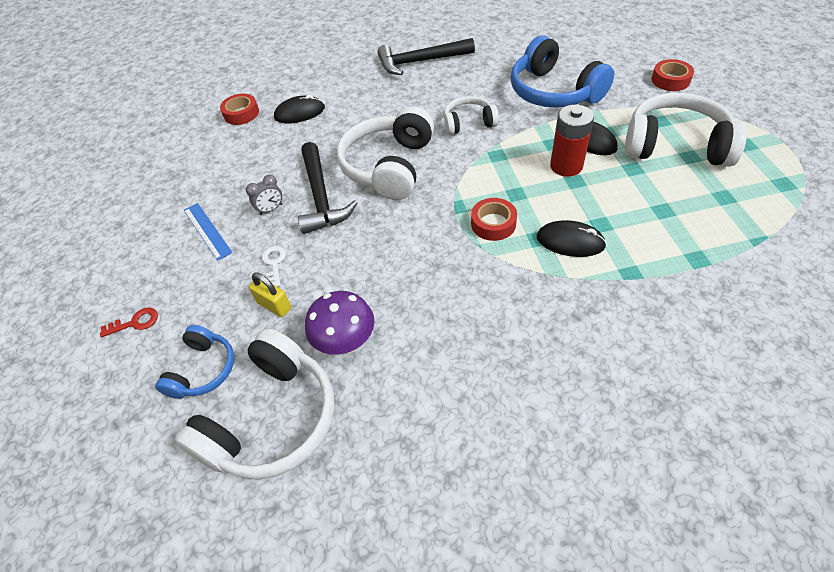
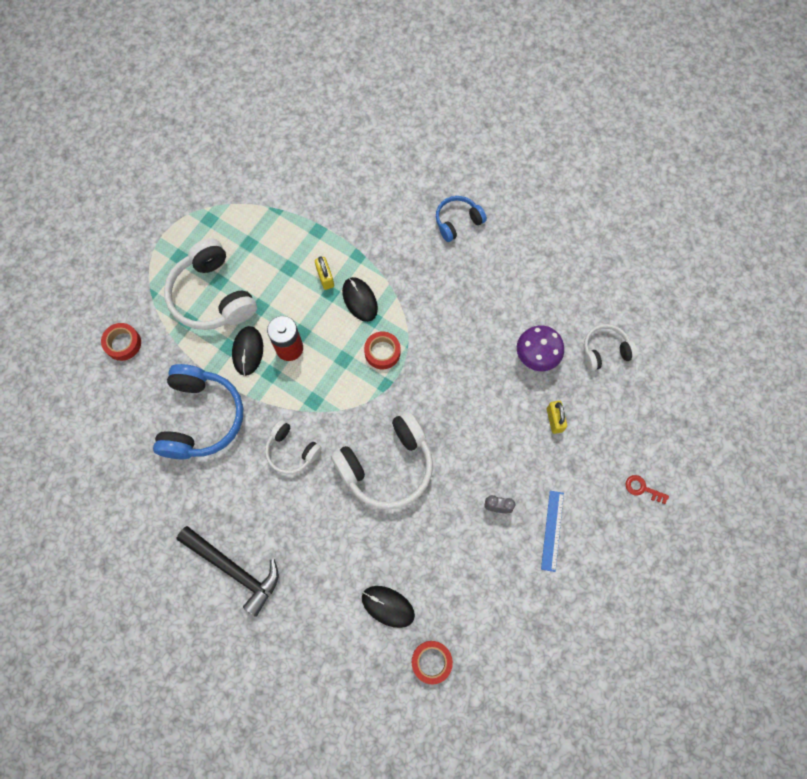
camera: 140 degrees left, 20 degrees up
blue headphones [155,325,234,399] -> blue headphones moved to [436,196,487,242]
white headphones [175,328,335,480] -> white headphones [584,324,637,371], size x0.56
white key [262,246,286,287] -> none
black hammer [298,142,358,234] -> none
none -> yellow padlock [315,256,334,290]

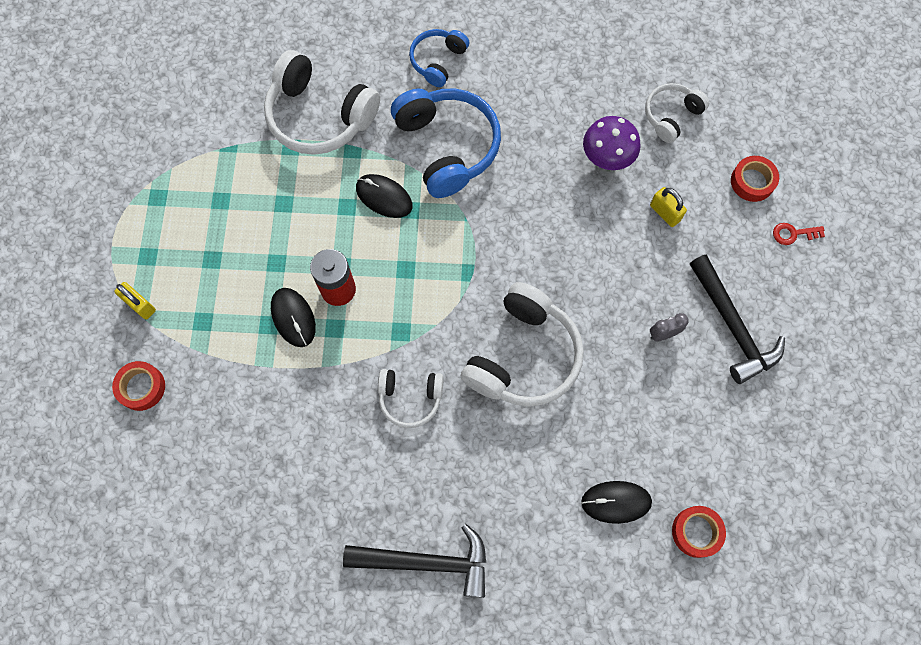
camera: 30 degrees left, 0 degrees up
blue headphones [153,364,243,459] -> blue headphones moved to [391,88,501,198]
white headphones [164,238,257,330] -> white headphones moved to [264,50,380,155]
yellow padlock [315,256,334,290] -> yellow padlock moved to [114,282,156,320]
red tape [364,332,400,369] -> red tape moved to [731,156,779,202]
blue ruler [541,491,564,572] -> black hammer [690,254,785,384]

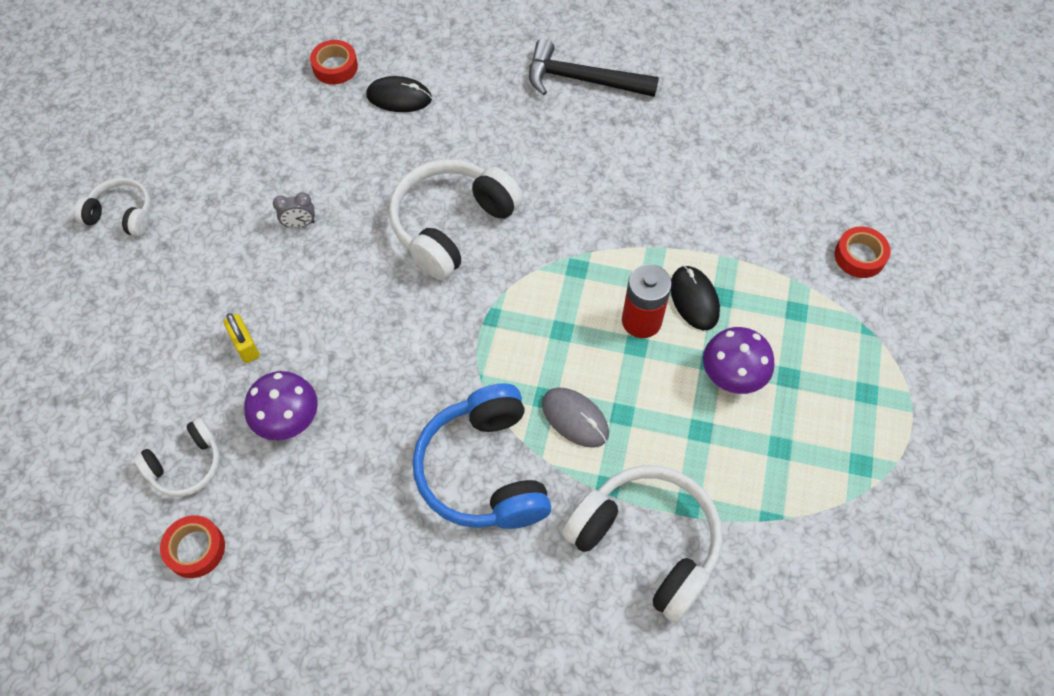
camera: 170 degrees left, 10 degrees down
yellow padlock [114,282,156,320] -> none
black mouse [356,174,413,218] -> grey mouse [542,387,609,448]
white headphones [378,369,444,428] -> white headphones moved to [74,177,151,236]
blue headphones [409,29,469,87] -> none
black hammer [690,254,785,384] -> none
red tape [731,156,779,202] -> red tape moved to [160,515,225,578]
red key [773,223,825,245] -> none
none -> purple mushroom [703,327,774,394]

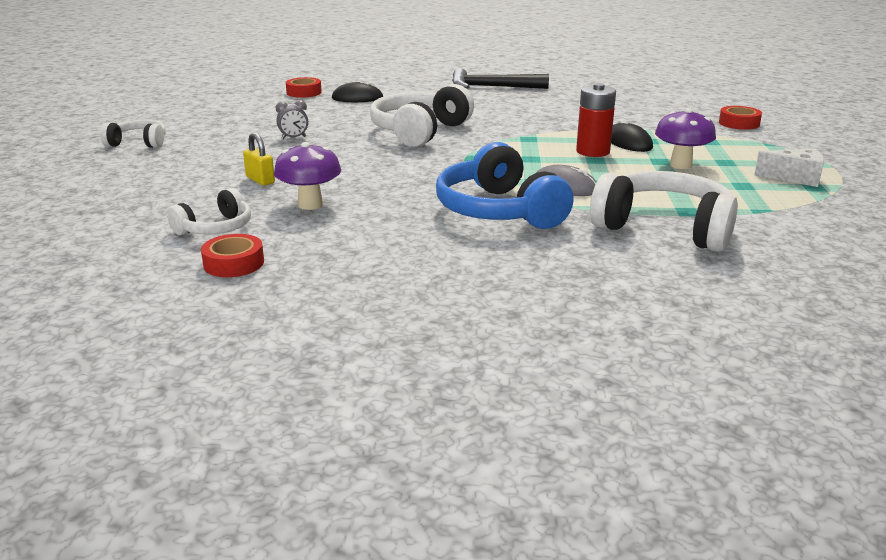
camera: 10 degrees left, 35 degrees down
none -> white cheese [754,148,824,187]

